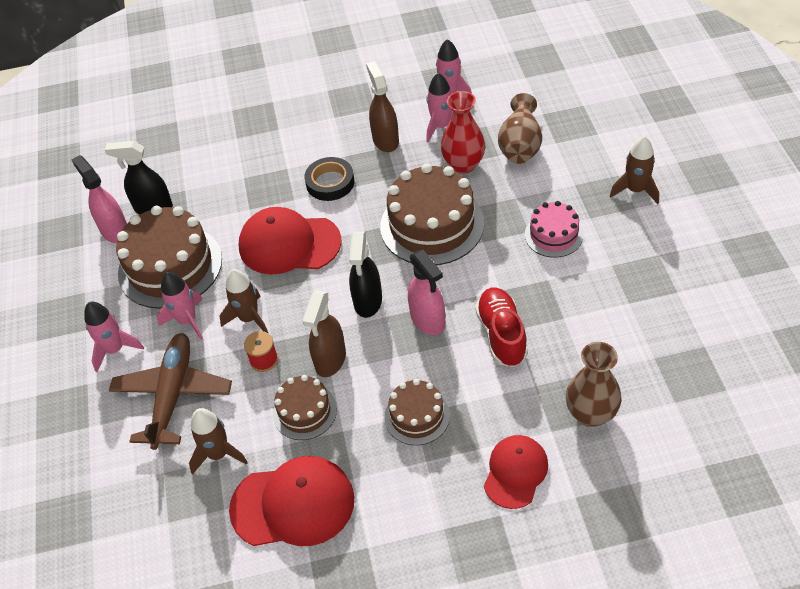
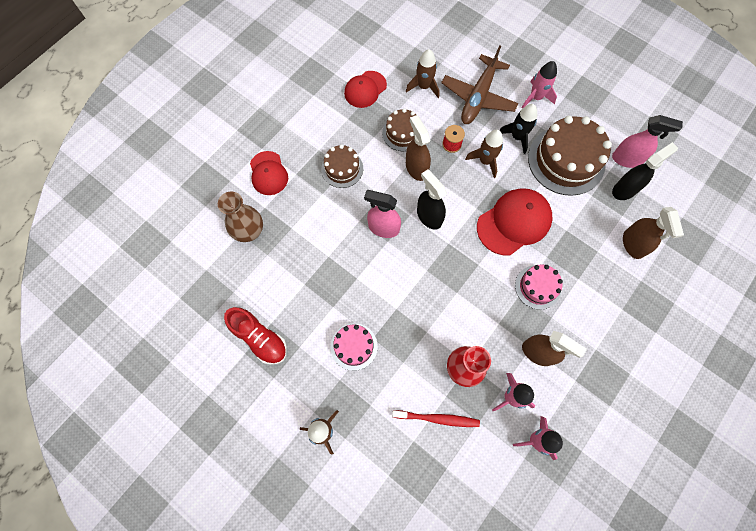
camera: 135 degrees right, 20 degrees up
brown plane [109,333,232,450] -> brown plane turned 60 degrees clockwise [441,45,518,124]
pink rocket [157,272,203,340] -> black rocket [500,104,537,154]
red cap [229,456,354,546] -> red cap [344,71,387,108], size x0.64
black tape [304,157,354,201] -> pink cake [515,264,563,310]
brown cake [380,163,484,265] -> none
red shoe [475,287,528,367] -> red shoe moved to [224,307,287,365]
brown vase [498,93,542,164] -> red toothbrush [392,410,480,427]
none -> brown spray bottle [623,207,684,259]

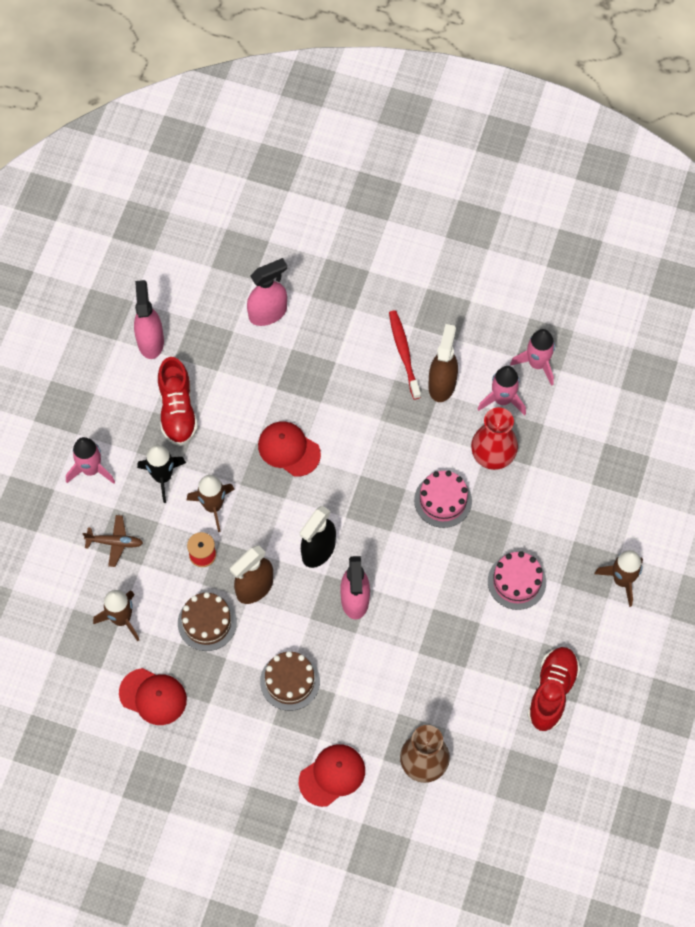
camera: 110 degrees left, 5 degrees down
red toothbrush [392,410,480,427] -> red toothbrush moved to [389,310,421,399]
brown plane [441,45,518,124] -> brown plane [83,515,143,567], size x0.48
red cap [477,188,553,255] -> red cap [258,421,321,477], size x0.64
pink cake [515,264,563,310] -> pink cake moved to [414,470,472,528]
brown cake [528,116,612,196] -> red shoe [158,357,198,446]
black spray bottle [612,142,678,200] -> none
brown spray bottle [623,207,684,259] -> pink spray bottle [247,258,287,326]

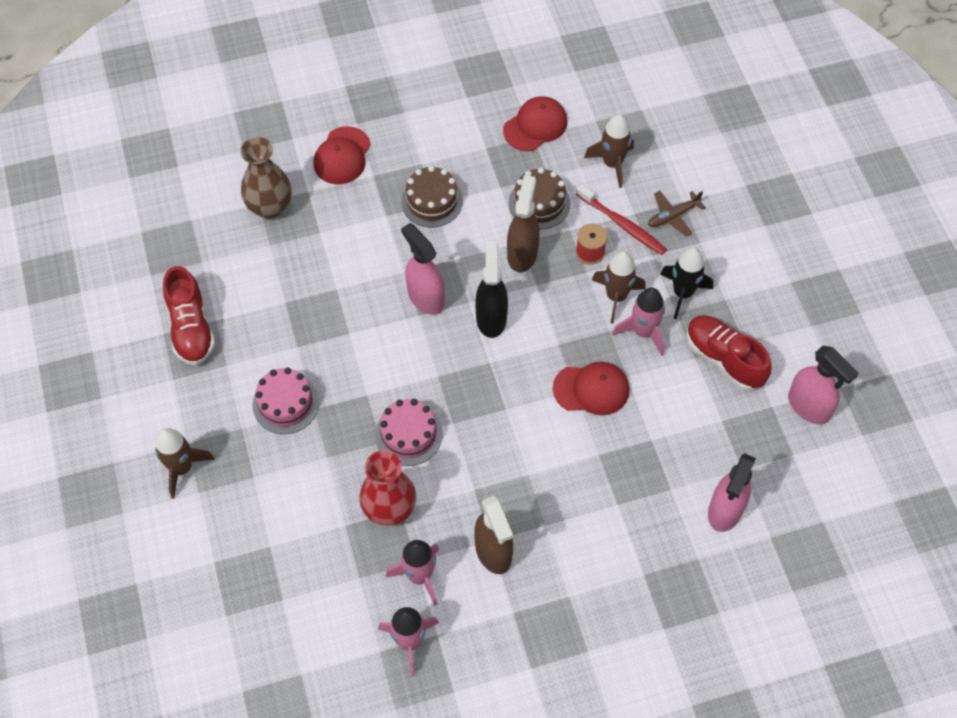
camera: 145 degrees right, 5 degrees down
pink rocket [66,437,115,484] -> pink rocket moved to [612,288,665,356]
red cap [119,668,187,725] -> red cap turned 150 degrees clockwise [503,96,567,151]
red toothbrush [389,310,421,399] -> red toothbrush moved to [576,184,667,255]

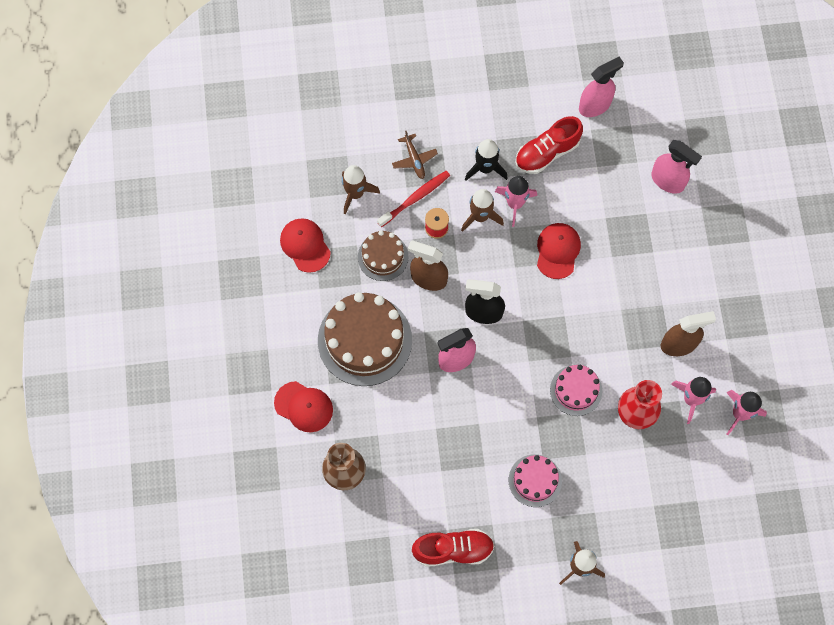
camera: 80 degrees left, 10 degrees up
brown cake [401,166,463,228] -> brown cake [318,292,412,386], size x1.83

